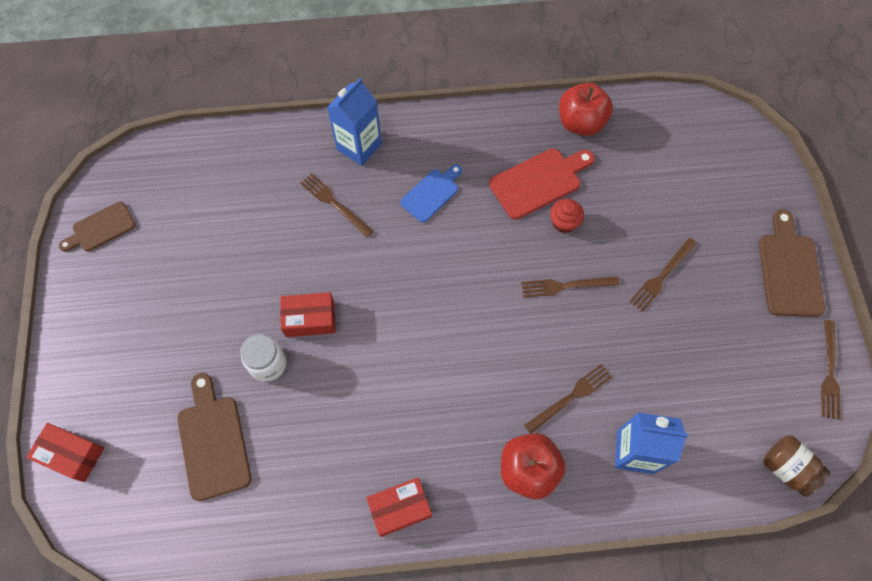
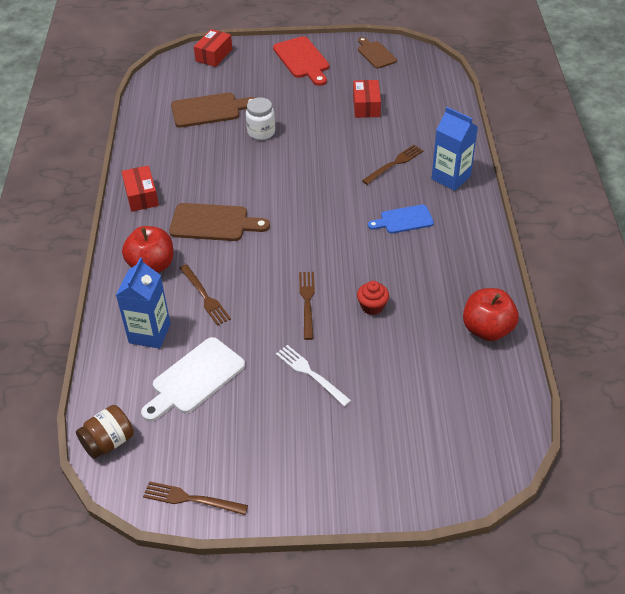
camera: 95 degrees right, 20 degrees down
red box [280,292,335,337] -> red box moved to [353,80,381,118]
blue cutting board [400,164,462,223] -> blue cutting board turned 120 degrees clockwise [368,205,434,234]
red cutting board [489,148,595,220] -> red cutting board moved to [273,36,329,86]
brown fork [629,238,697,312] -> white fork [276,345,351,406]
brown cutting board [759,209,825,317] -> brown cutting board moved to [169,203,270,241]
none -> white cutting board [141,337,245,422]

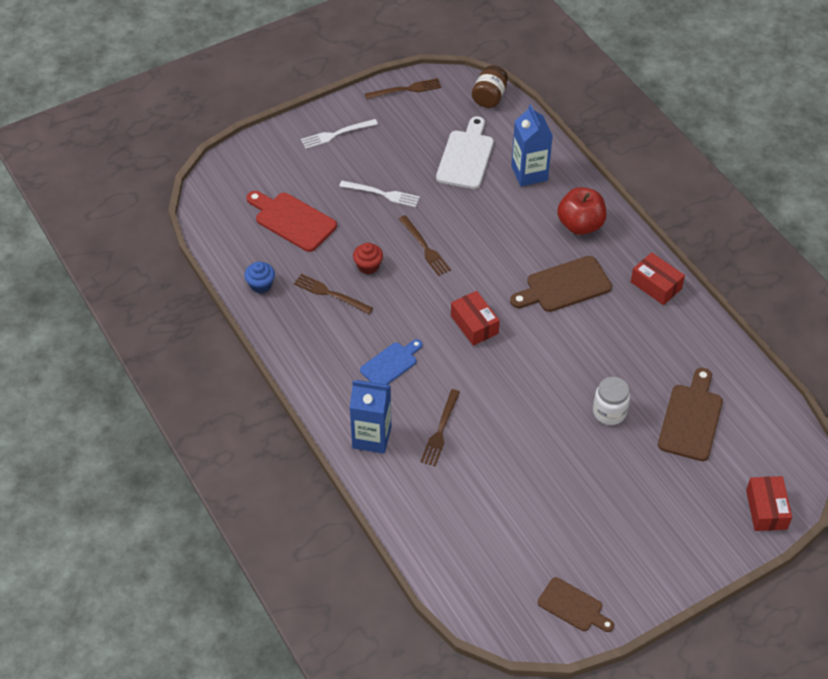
camera: 150 degrees right, 5 degrees up
brown cutting board [171,92,256,128] -> brown cutting board turned 150 degrees clockwise [658,368,723,461]
brown fork [180,264,231,326] -> brown fork moved to [294,274,373,314]
red cutting board [273,36,329,86] -> red cutting board moved to [246,191,337,252]
red box [353,80,381,118] -> red box moved to [451,291,500,346]
red apple [463,288,519,341] -> blue cupcake [244,262,275,293]
none -> white fork [301,119,378,149]

